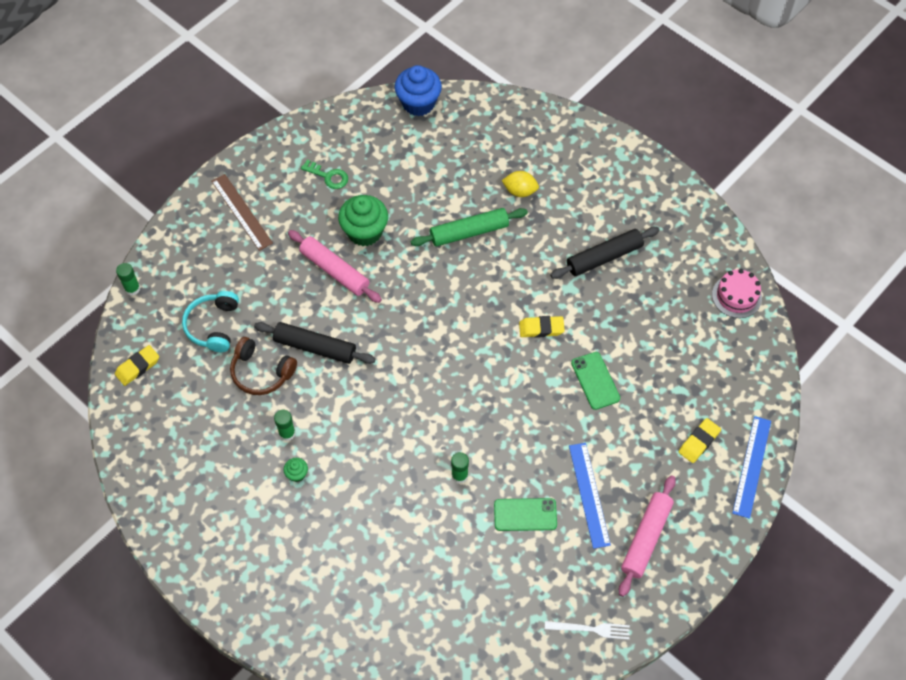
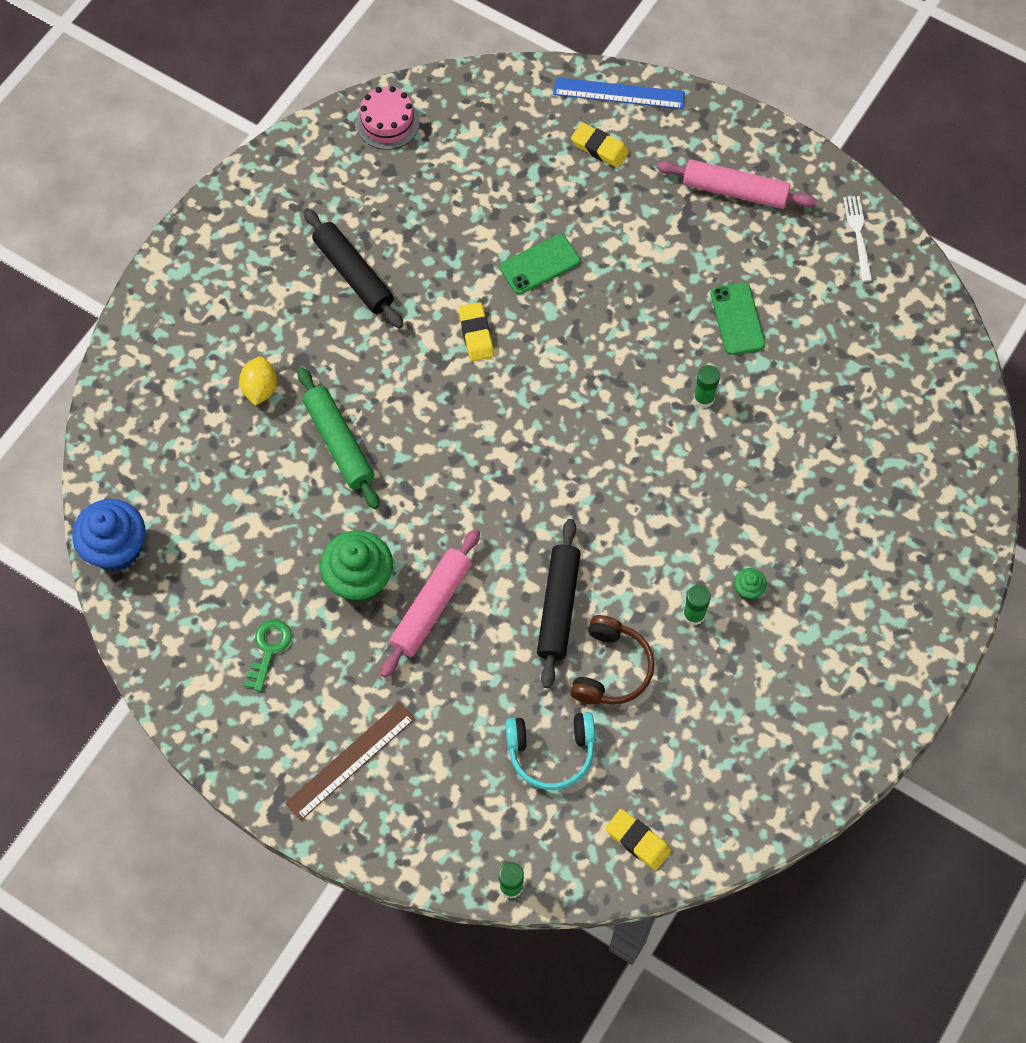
camera: 100 degrees left, 5 degrees up
blue ruler [569,443,611,549] -> none

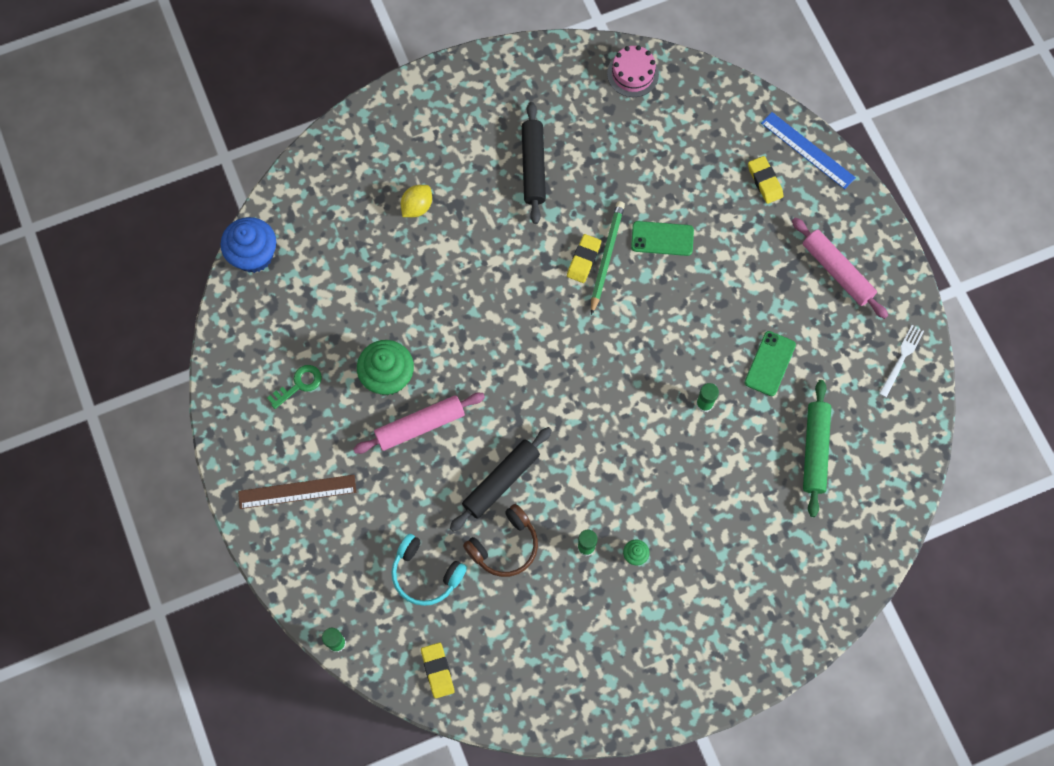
camera: 35 degrees right, 5 degrees up
green rolling pin [298,367,379,509] -> green rolling pin moved to [803,380,831,517]
none -> green pencil [591,201,625,315]

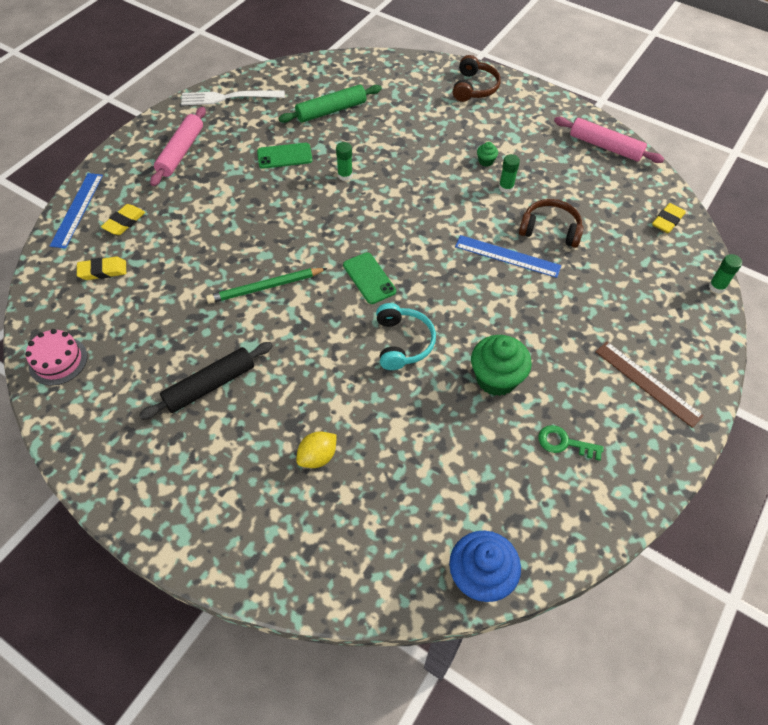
camera: 125 degrees left, 15 degrees down
pink rolling pin [353,393,485,454] -> pink rolling pin moved to [554,117,664,163]
turquoise headphones [391,534,467,606] -> turquoise headphones moved to [376,303,436,370]
yellow lemon [401,185,432,217] -> yellow lemon turned 45 degrees counterclockwise [296,432,337,468]
black rolling pin [450,427,552,532] -> blue ruler [455,235,561,278]
yellow eraser [567,234,601,283] -> yellow eraser moved to [77,257,126,280]
green phone [631,221,694,256] -> green phone moved to [343,252,396,304]
white fork [879,325,924,398] -> white fork [181,91,285,105], size x1.57
none -> brown headphones [453,55,501,102]

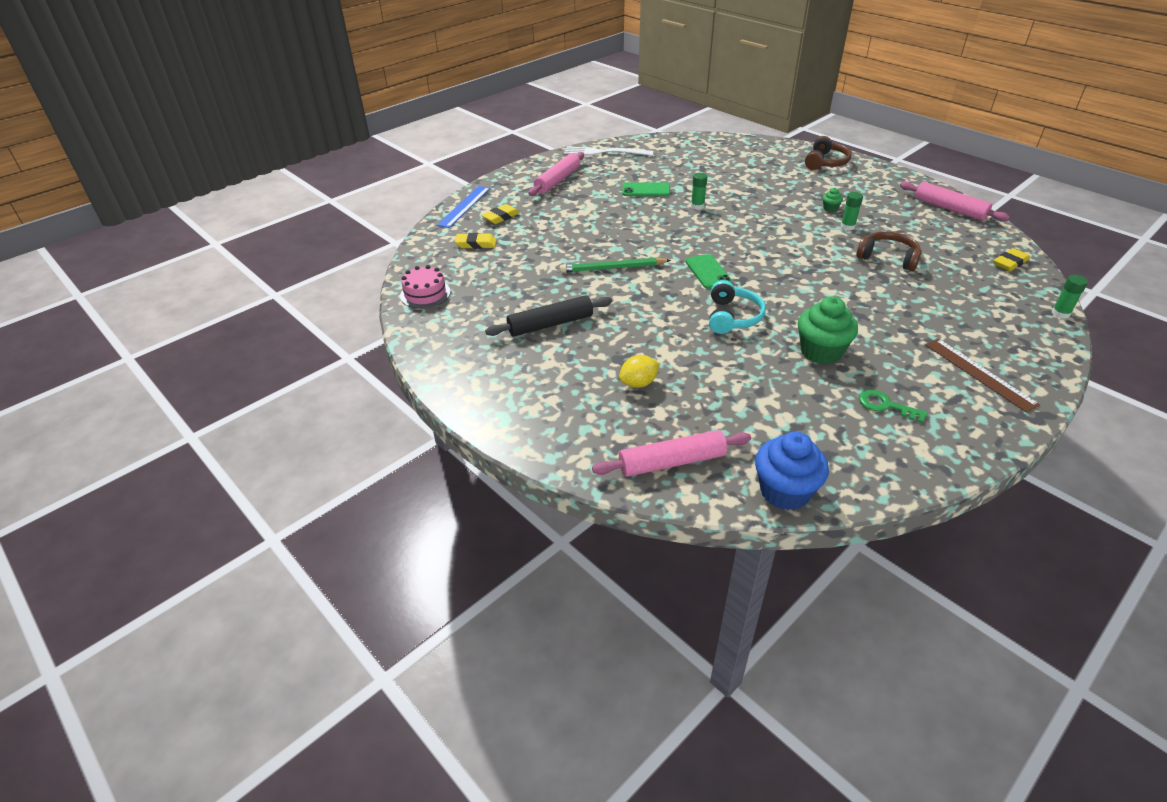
camera: 15 degrees right, 15 degrees down
green rolling pin [278,84,382,123] -> none
blue ruler [455,235,561,278] -> none
none -> pink rolling pin [592,430,751,477]

